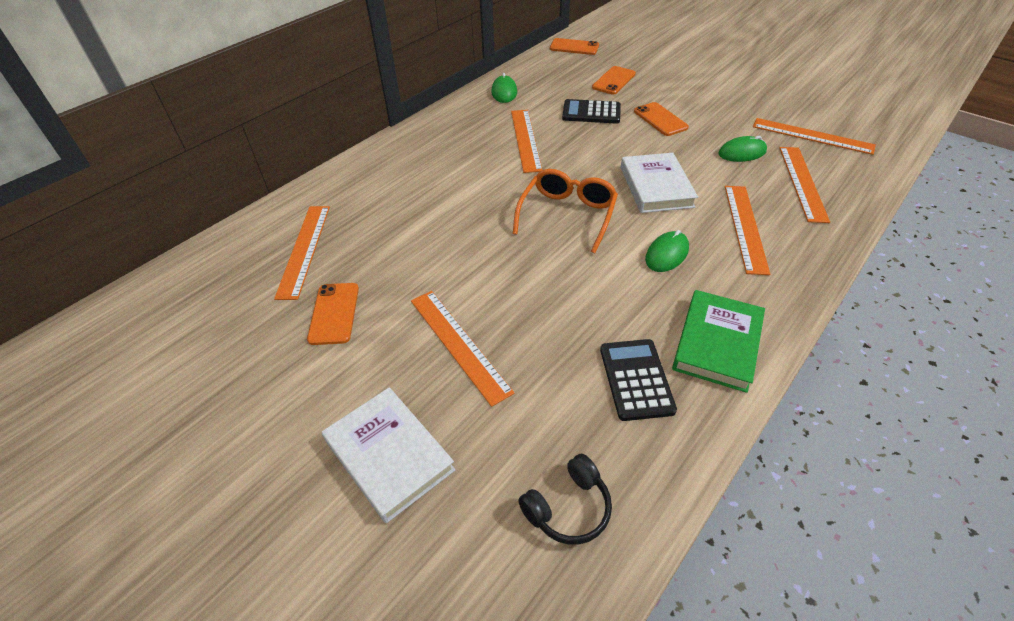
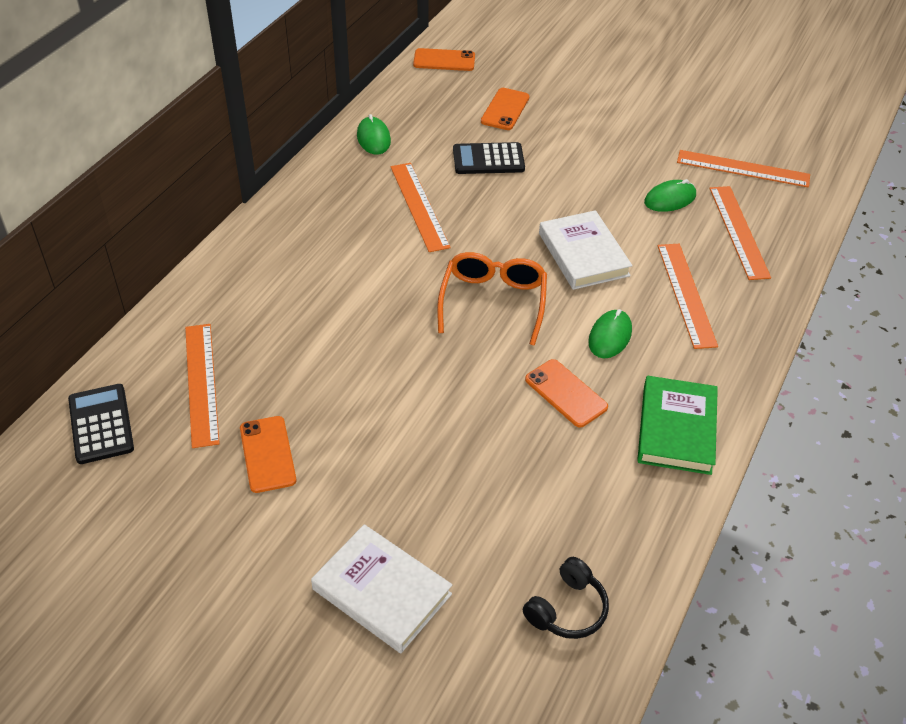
camera: 15 degrees left, 0 degrees up
orange ruler [411,291,515,407] -> none
black calculator [600,339,677,421] -> black calculator moved to [68,384,134,464]
orange phone [634,102,689,136] -> orange phone moved to [525,359,608,428]

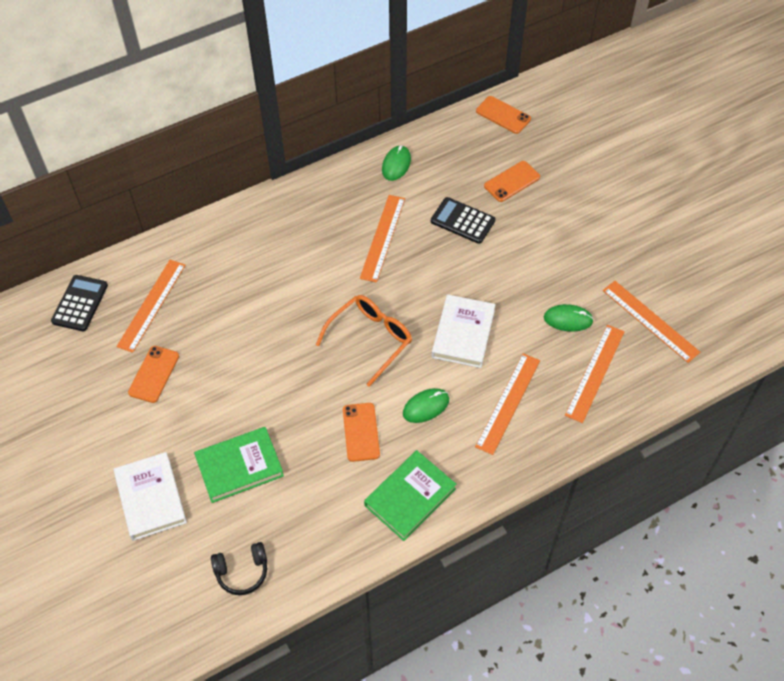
camera: 35 degrees right, 10 degrees up
none -> green book [194,427,284,503]

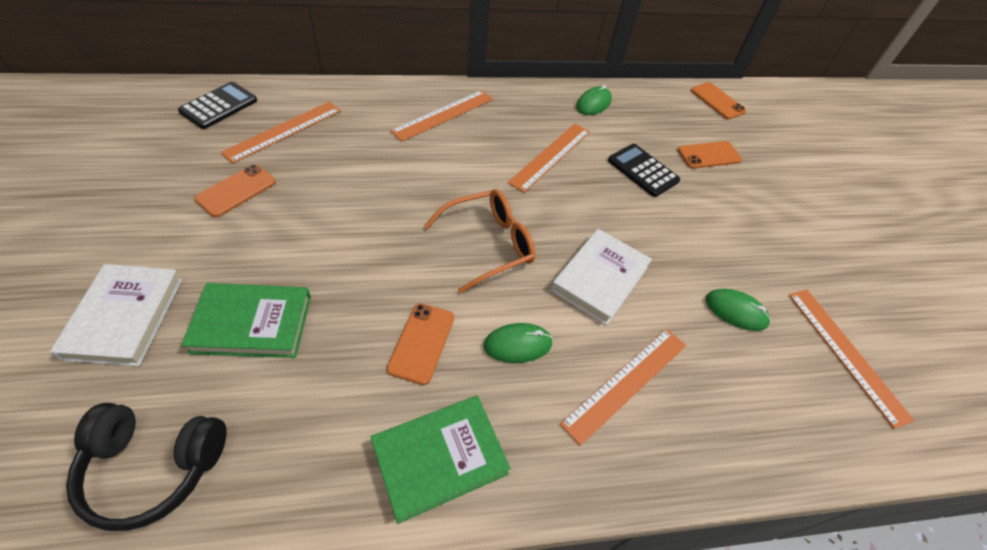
camera: 15 degrees right, 5 degrees down
black headphones [211,542,267,595] -> black headphones [66,403,226,531], size x1.51
orange ruler [565,325,625,423] -> orange ruler moved to [390,90,493,142]

